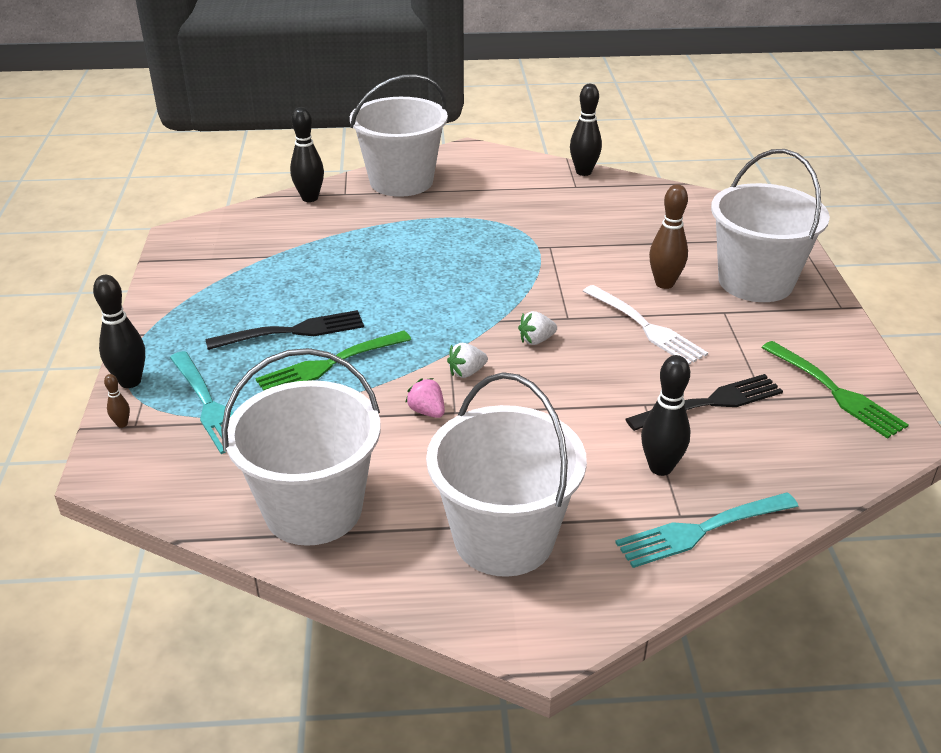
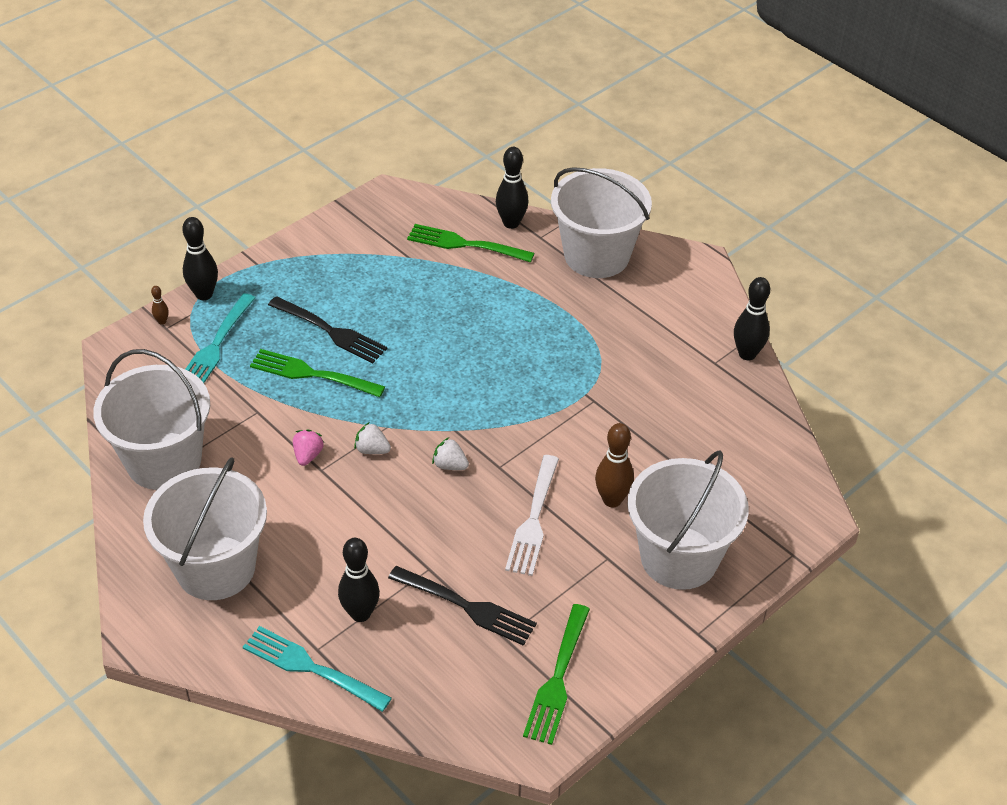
camera: 50 degrees right, 10 degrees up
none -> green fork [407,224,534,263]

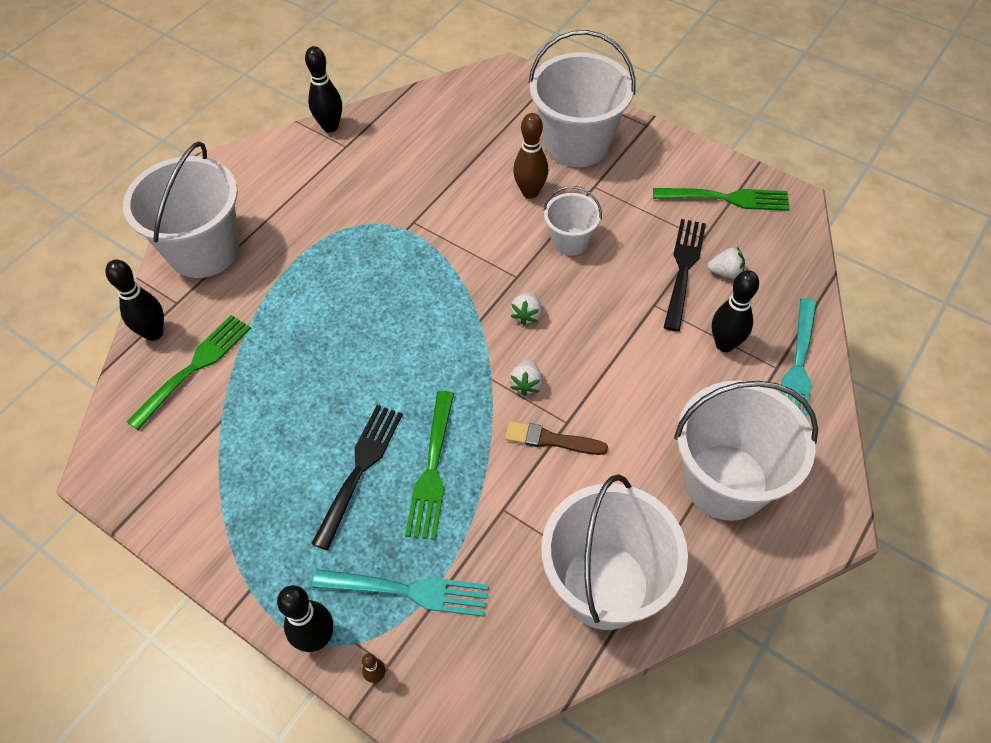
camera: 100 degrees left, 10 degrees up
pink strawberry [293,429,324,466] -> brown brush [505,421,608,455]
green fork [407,224,534,263] -> green fork turned 150 degrees counterclockwise [126,315,251,430]
white fork [505,455,559,576] -> white bucket [543,186,602,256]
none -> white strawberry [707,247,745,279]

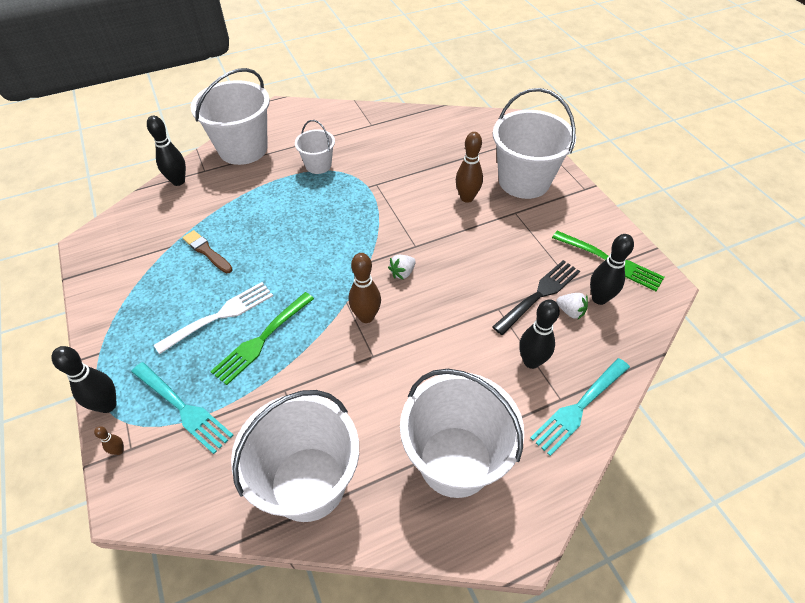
camera: 30 degrees right, 5 degrees down
green fork [126,315,251,430] -> none
black bowling pin [305,46,342,132] -> black bowling pin moved to [590,234,634,305]
black fork [311,405,403,550] -> white fork [154,282,273,354]
brown brush [505,421,608,455] -> brown brush moved to [182,230,233,273]
white strawberry [510,360,543,396] -> brown bowling pin [349,253,381,323]
white bucket [543,186,602,256] -> white bucket moved to [295,120,335,174]

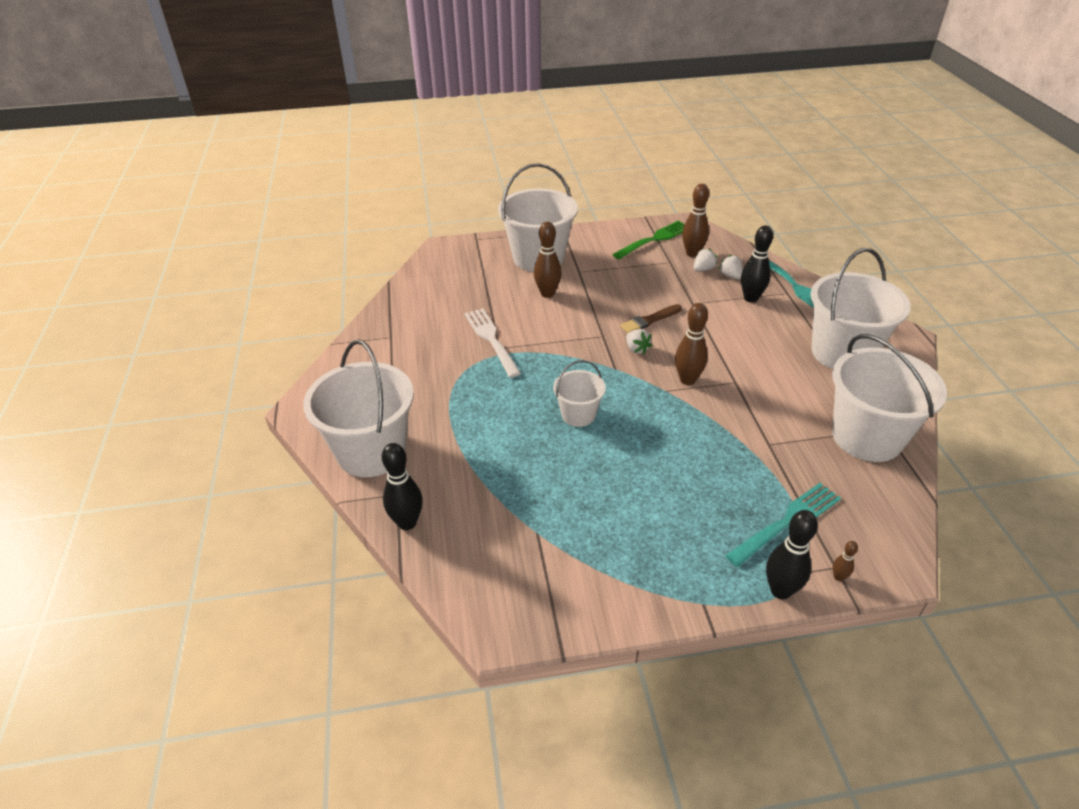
camera: 75 degrees left, 10 degrees down
white fork [154,282,273,354] -> white fork moved to [464,308,521,378]
brown brush [182,230,233,273] -> brown brush moved to [620,304,682,333]
green fork [210,292,314,385] -> none
white bucket [295,120,335,174] -> white bucket moved to [553,360,606,427]
black fork [492,260,580,335] -> none
black bowling pin [590,234,634,305] -> brown bowling pin [682,184,709,257]
none -> white strawberry [719,254,743,280]

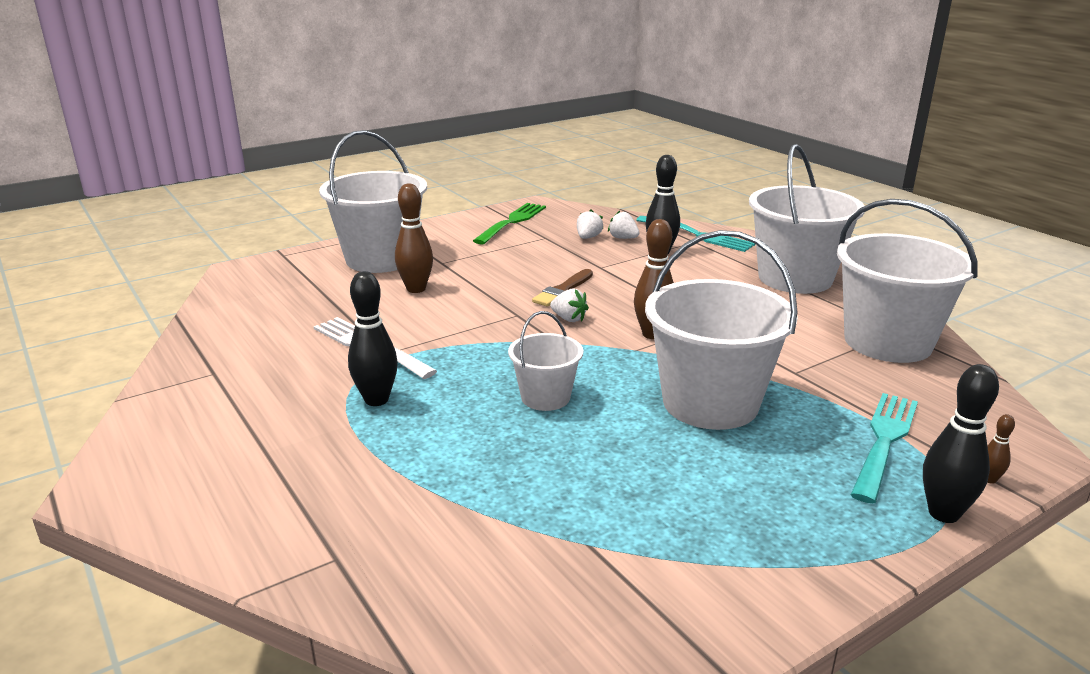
camera: 25 degrees left, 15 degrees down
white bucket [303,339,414,477] -> white bucket moved to [645,230,798,430]
black bowling pin [382,443,423,530] -> black bowling pin moved to [348,271,398,406]
brown bowling pin [682,184,709,257] -> none

